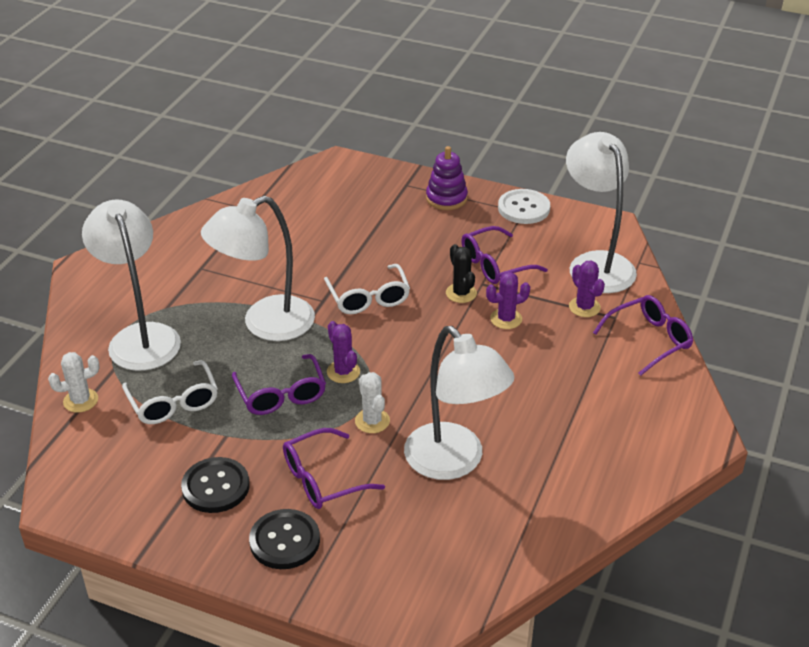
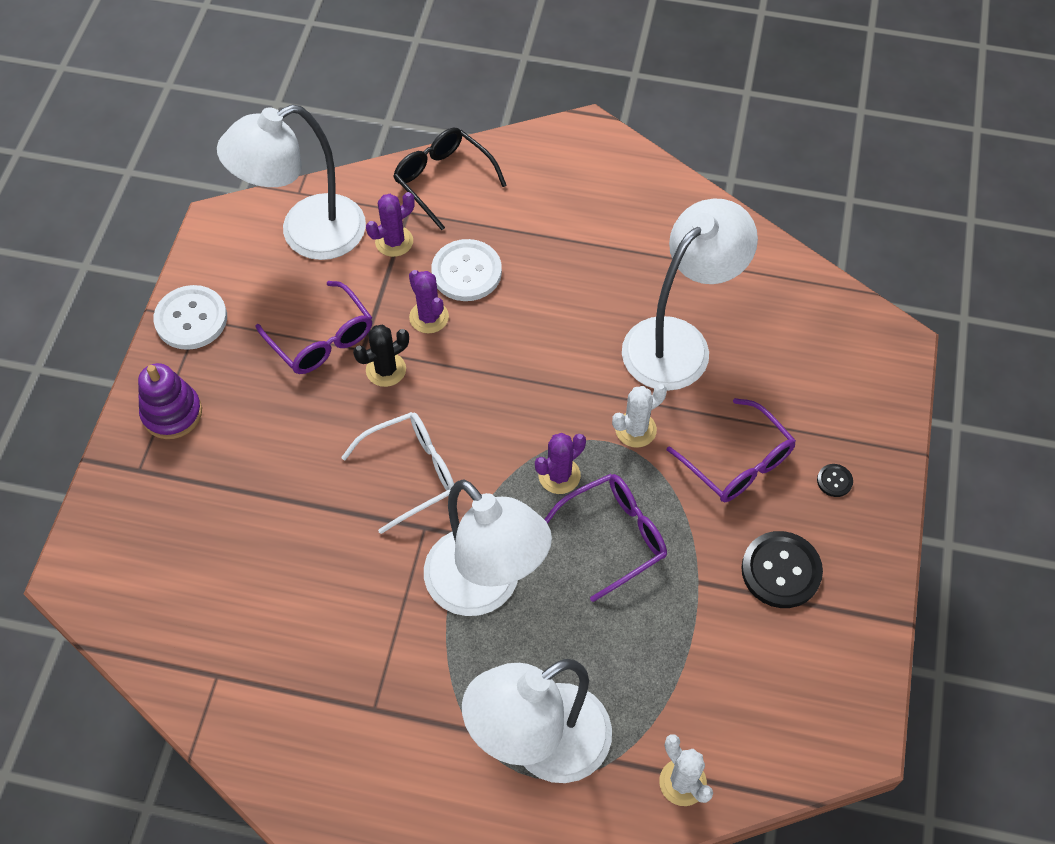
camera: 100 degrees left, 20 degrees up
white glasses [122,360,218,424] -> none
black button [249,509,320,569] -> black button [817,464,853,497], size x0.46
purple glasses [593,295,693,376] -> black glasses [393,127,507,230]
none -> white button [431,239,502,301]

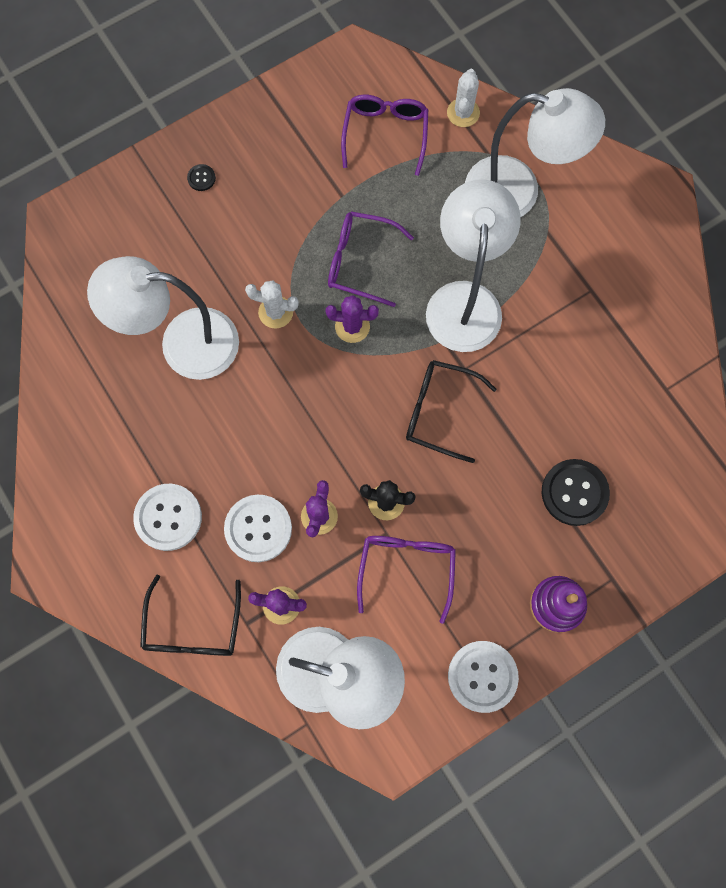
camera: 135 degrees left, 15 degrees up
white glasses [341,412,454,534] -> black glasses [406,360,496,463]
purple glasses [667,398,796,502] -> purple glasses moved to [341,95,428,176]
black button [741,531,823,608] -> black button moved to [542,459,610,526]
none -> white button [133,484,202,551]

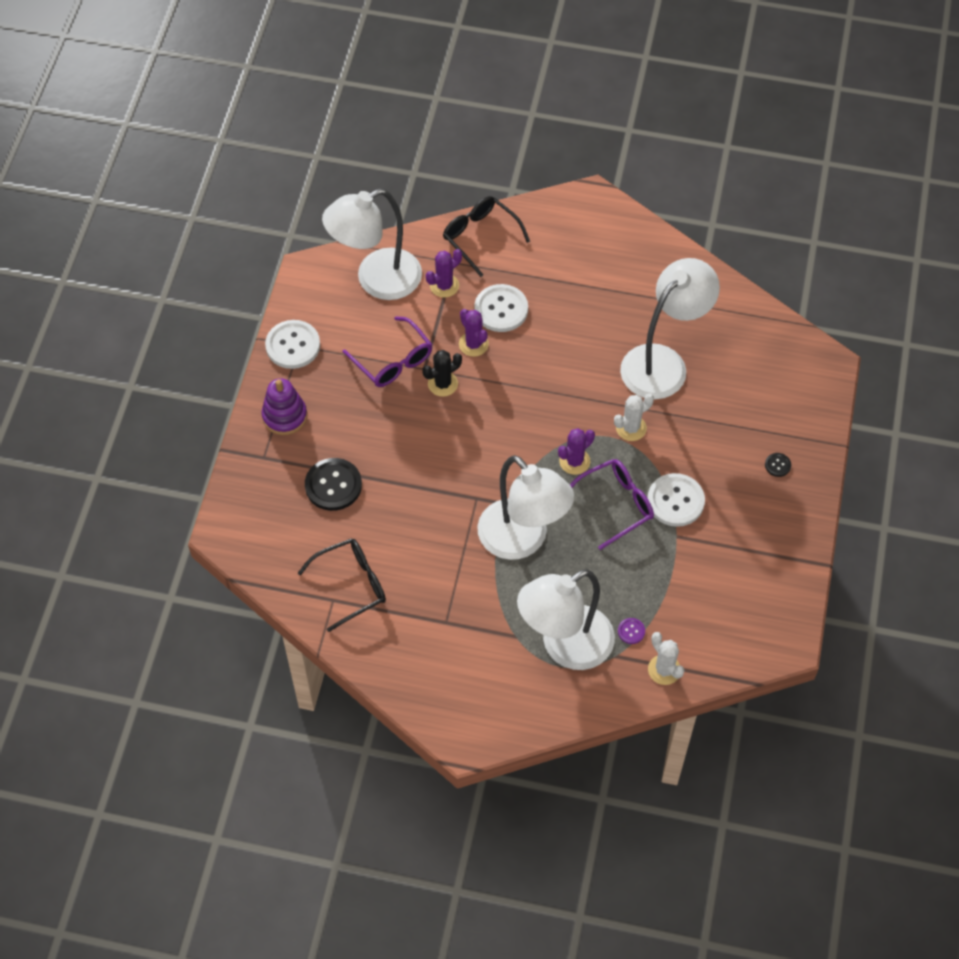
camera: 135 degrees right, 15 degrees down
white button [133,484,202,551] -> white button moved to [647,473,705,527]
purple glasses [341,95,428,176] -> none
black glasses [406,360,496,463] -> black glasses moved to [298,538,386,632]
none -> purple button [618,618,645,644]

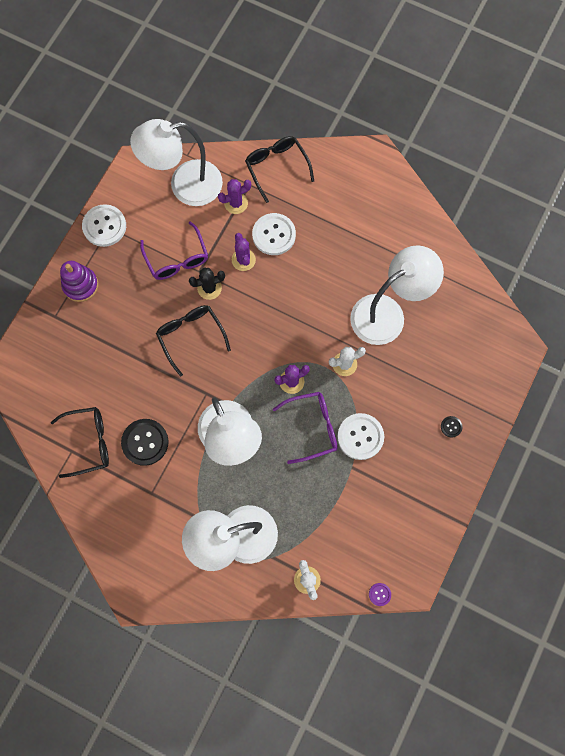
camera: 15 degrees right, 15 degrees up
black button [305,458,362,511] -> black button moved to [121,419,169,466]
purple button [618,618,645,644] -> purple button moved to [369,583,391,606]
none -> black glasses [156,305,231,377]

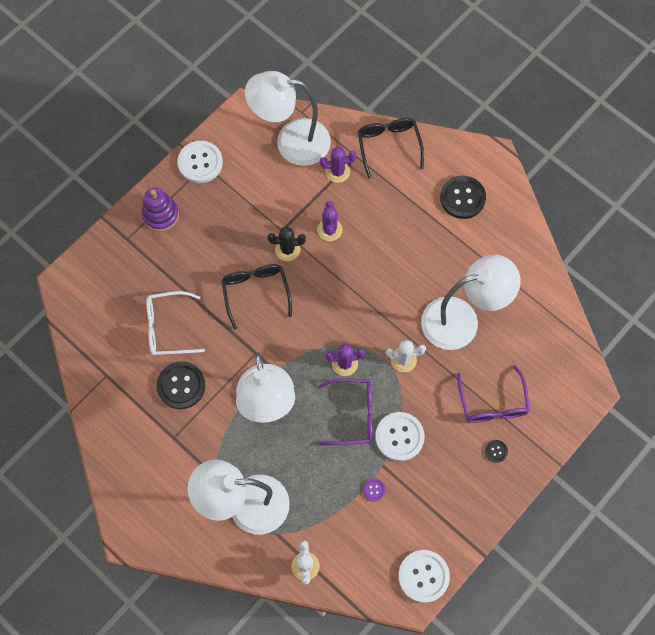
camera: 15 degrees right, 5 degrees down
black glasses [51,407,109,478] -> none
purple glasses [140,221,208,280] -> purple glasses moved to [457,365,530,423]
white button [252,213,296,255] -> white button moved to [398,550,450,603]
purple button [369,583,391,606] -> purple button moved to [363,478,386,502]
none -> white glasses [146,291,205,356]
none -> black button [440,176,486,219]

